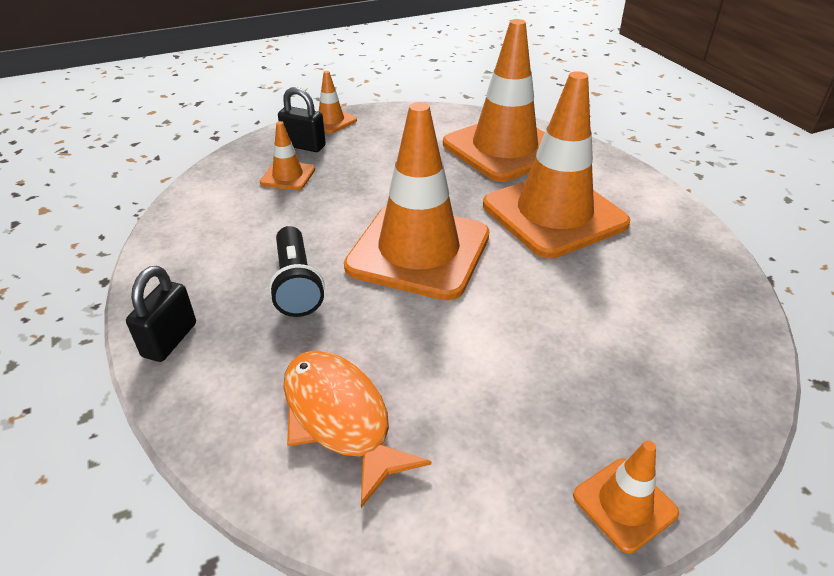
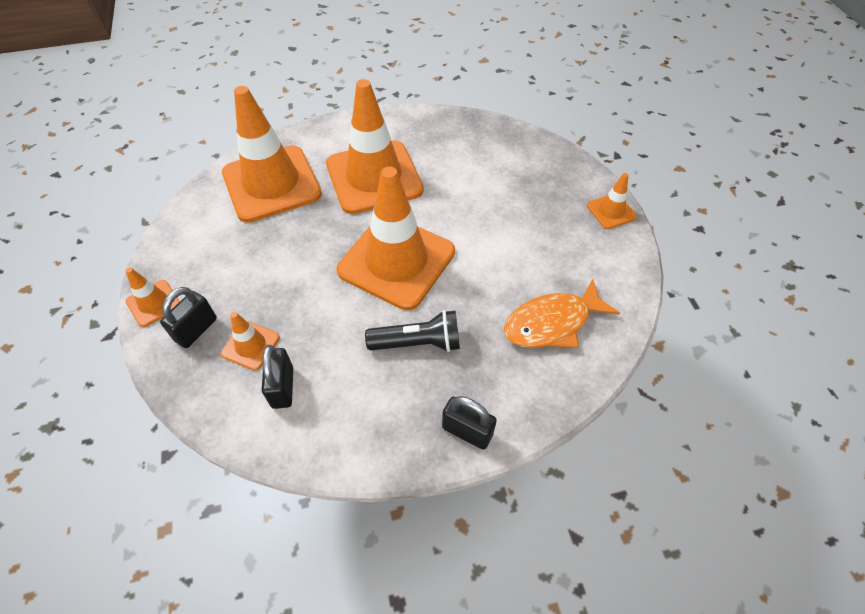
camera: 80 degrees left, 15 degrees up
none -> black padlock [262,345,293,409]

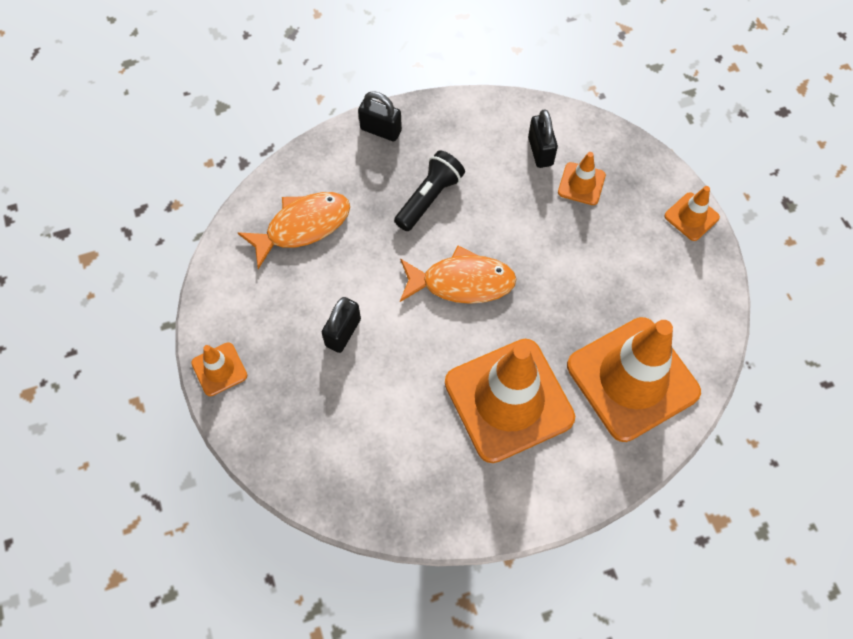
camera: 175 degrees right, 10 degrees up
black padlock [160,287,217,348] -> black padlock moved to [322,297,361,353]
orange traffic cone [337,166,455,310] -> orange fish [400,246,516,304]
black flashlight [365,310,460,352] -> black flashlight turned 135 degrees clockwise [394,150,465,231]

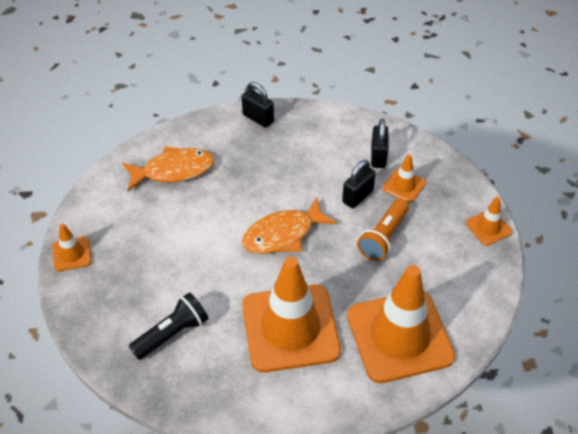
camera: 15 degrees right, 15 degrees down
black padlock [322,297,361,353] -> black padlock moved to [342,160,376,208]
black flashlight [394,150,465,231] -> black flashlight moved to [129,292,208,360]
orange fish [400,246,516,304] -> orange fish turned 135 degrees clockwise [242,197,337,254]
none -> orange flashlight [357,199,409,261]

